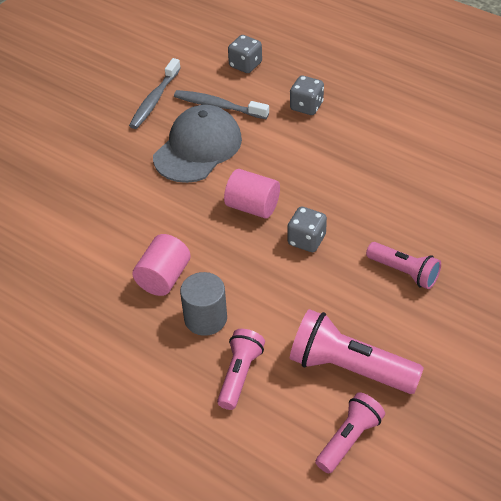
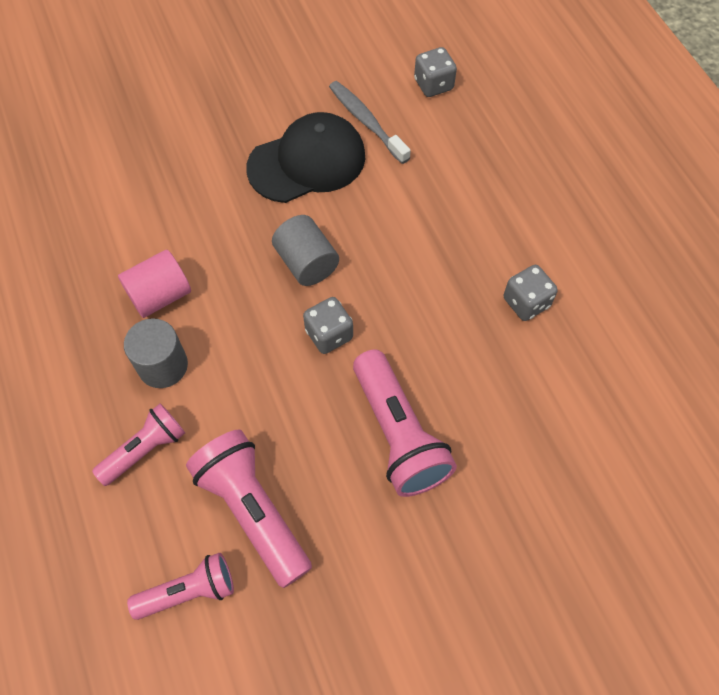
camera: 30 degrees right, 15 degrees up
grey toothbrush [129,58,181,129] -> none
grey cap [153,105,242,183] -> black cap [246,112,365,203]
pink cylinder [224,169,280,219] -> grey cylinder [272,215,339,286]
grey dice [290,76,324,115] -> grey dice moved to [504,265,558,321]
pink flashlight [366,242,441,289] -> pink flashlight [353,349,457,497], size x1.60

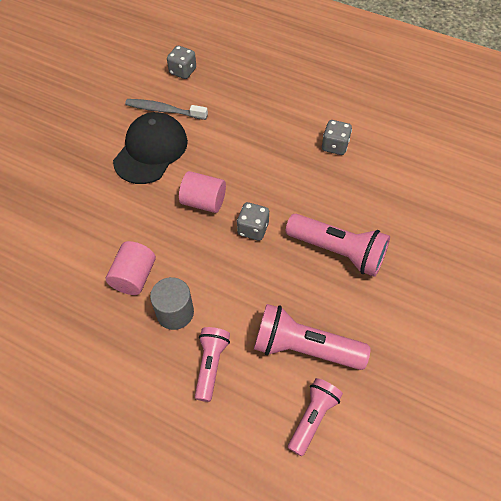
camera: 40 degrees left, 5 degrees down
grey cylinder [272,215,339,286] -> pink cylinder [179,171,226,213]

